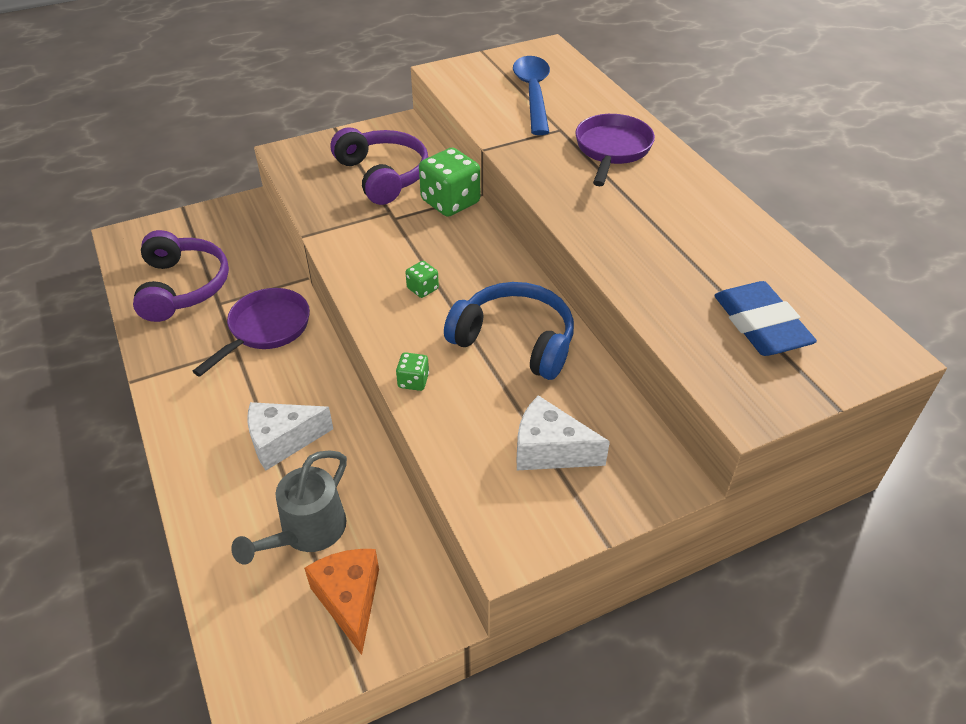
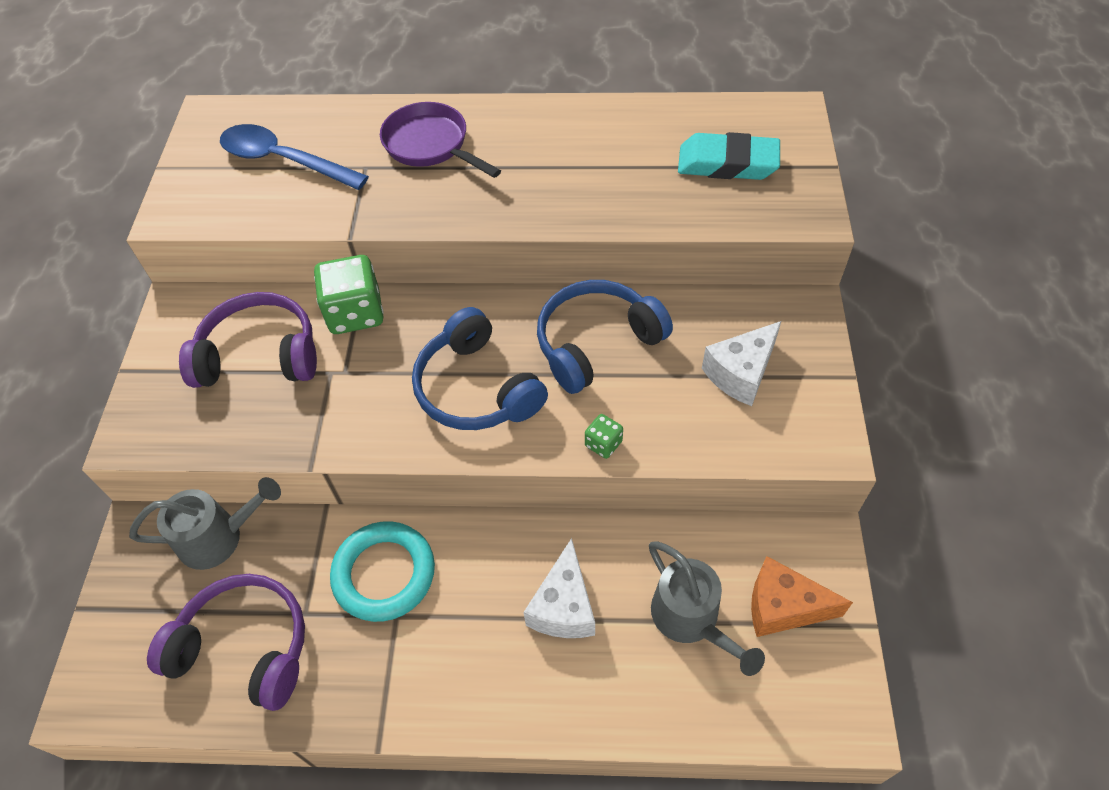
camera: 60 degrees left, 10 degrees up
purple pan [192,288,310,376] -> turquoise ring [330,521,435,622]
green dice [406,261,439,298] -> blue headphones [412,307,548,430]
blue eraser [714,281,817,356] -> turquoise eraser [678,132,780,180]
none -> grey watering can [129,477,281,570]

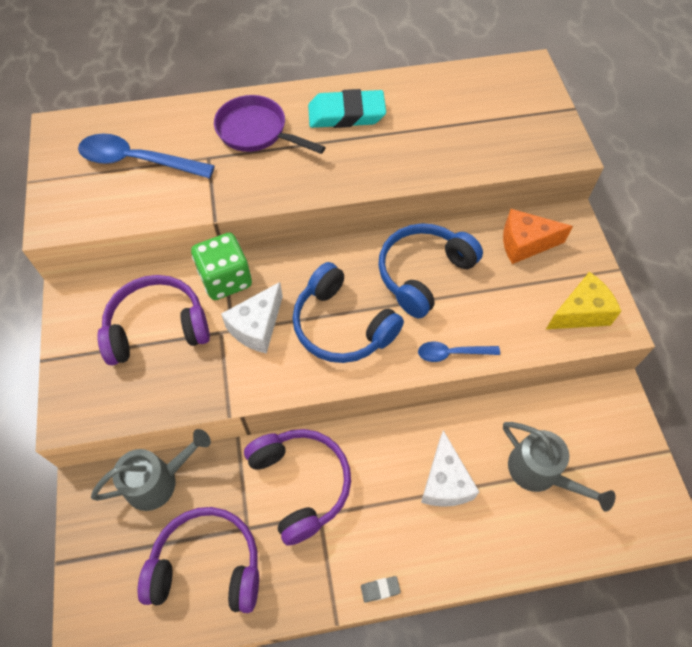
camera: 15 degrees left, 5 degrees up
turquoise ring [330,521,435,622] -> purple headphones [244,429,351,546]
green dice [585,414,623,459] -> blue spoon [418,341,500,362]
turquoise eraser [678,132,780,180] -> turquoise eraser moved to [308,89,386,128]
white cheese [702,321,781,406] -> white cheese moved to [221,282,283,354]
orange cheese [751,556,853,637] -> orange cheese moved to [503,209,573,264]
none -> grey eraser [361,576,401,602]
none -> yellow cheese [546,272,621,329]

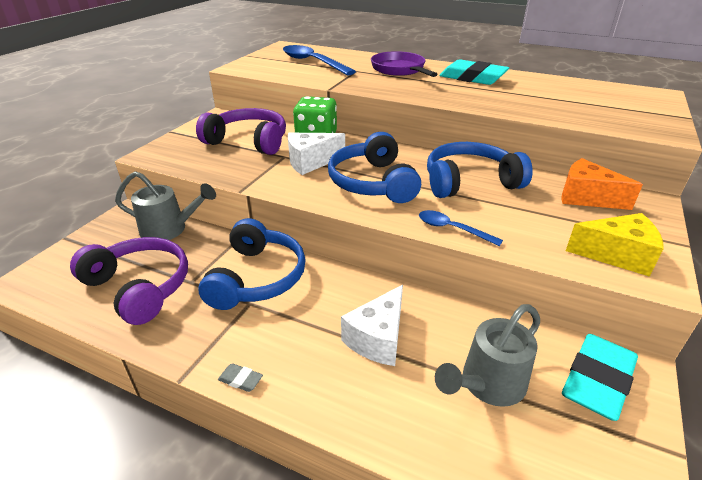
camera: 35 degrees right, 25 degrees down
purple headphones [244,429,351,546] -> blue headphones [198,218,306,310]
grey watering can [503,422,616,512] -> grey watering can turned 60 degrees clockwise [435,304,540,407]
none -> turquoise eraser [562,334,638,421]

